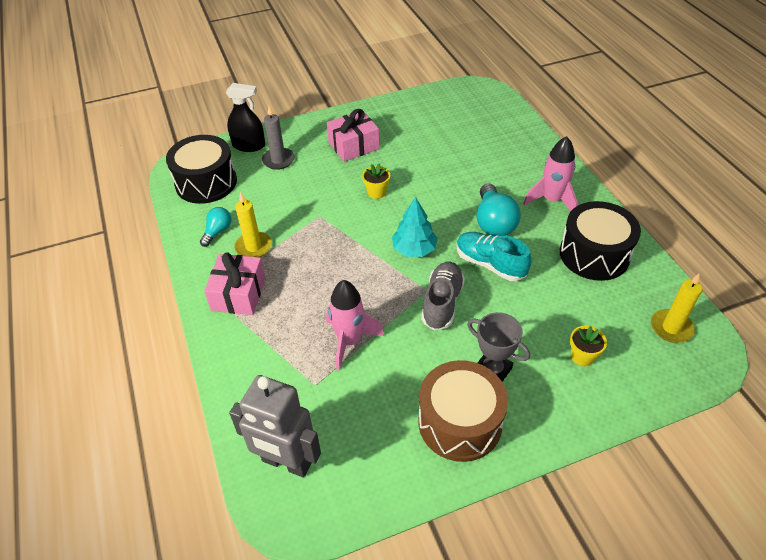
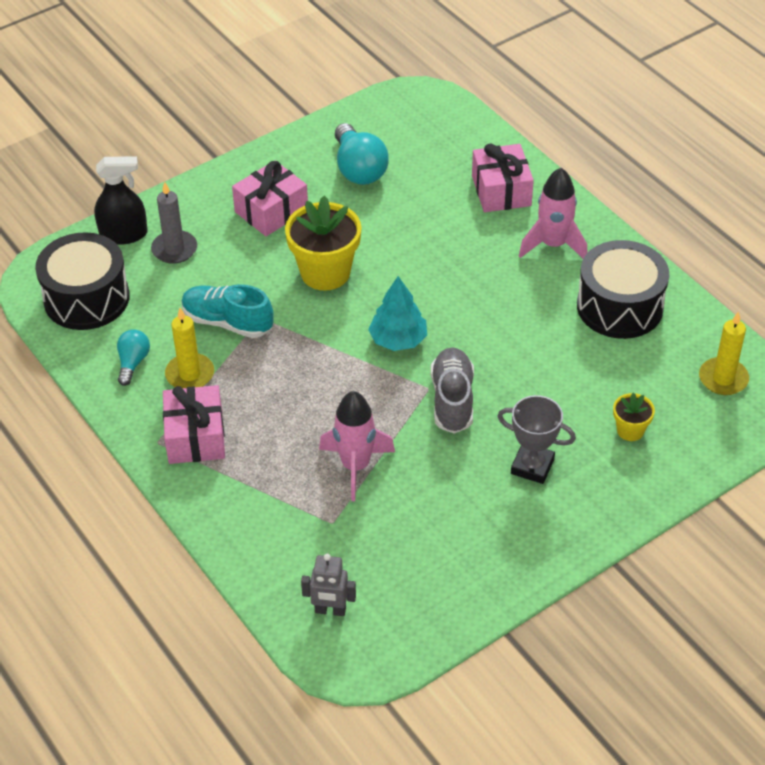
camera: 15 degrees left, 0 degrees up
grey robot [229,375,321,478] -> grey robot [301,554,356,616], size x0.54
yellow flower pot [362,164,390,199] -> yellow flower pot [285,196,361,291], size x1.99
brown drum [418,360,508,462] -> none
turquoise shoe [456,232,532,281] -> turquoise shoe moved to [181,284,274,338]
turquoise light bulb [477,183,521,236] -> turquoise light bulb moved to [335,123,389,185]
none -> pink gift [472,144,534,212]

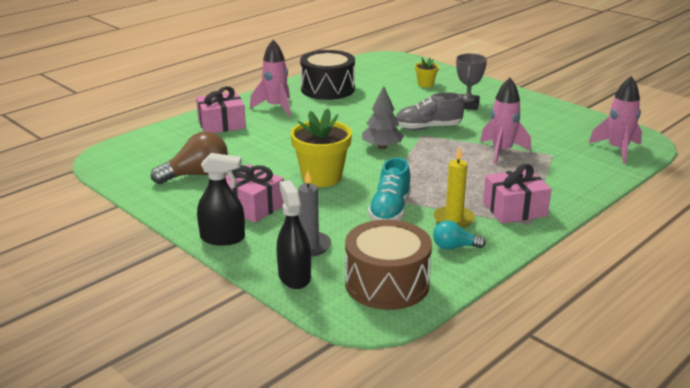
camera: 100 degrees left, 20 degrees down
black drum [35,232,130,330] -> brown drum [345,220,432,310]
grey robot [301,554,356,616] -> pink rocket [588,76,642,164]
turquoise light bulb [335,123,389,185] -> brown light bulb [151,132,228,184]
turquoise tree [368,276,427,351] -> grey tree [362,86,404,149]
yellow candle [699,311,749,395] -> none
none -> black spray bottle [197,153,245,245]

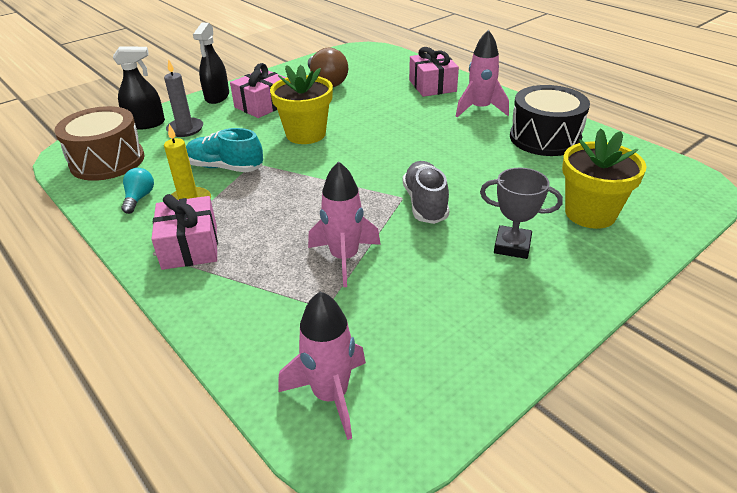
camera: 95 degrees right, 10 degrees up
grey tree [362,86,404,149] -> none
yellow flower pot [415,58,439,88] -> yellow flower pot [562,128,646,229], size x1.99

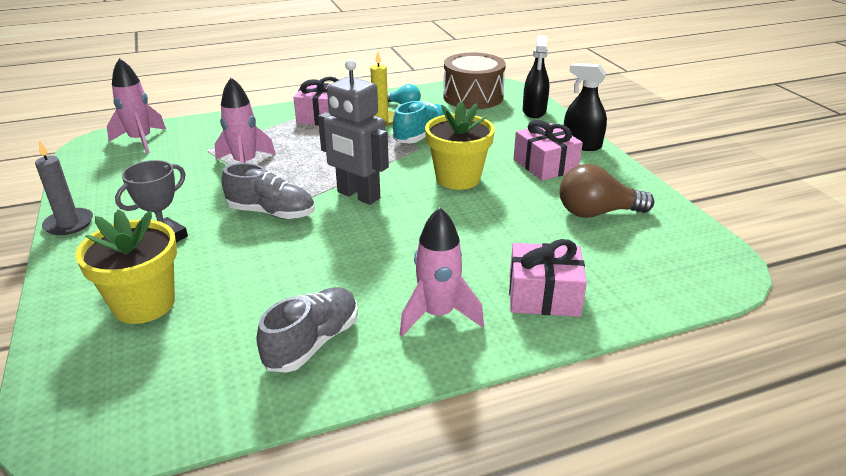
camera: 110 degrees right, 5 degrees down
grey candle [164,59,203,137] -> grey candle moved to [35,140,93,235]
black drum [510,85,590,156] -> grey shoe [257,287,358,373]
none -> grey robot [318,59,389,205]

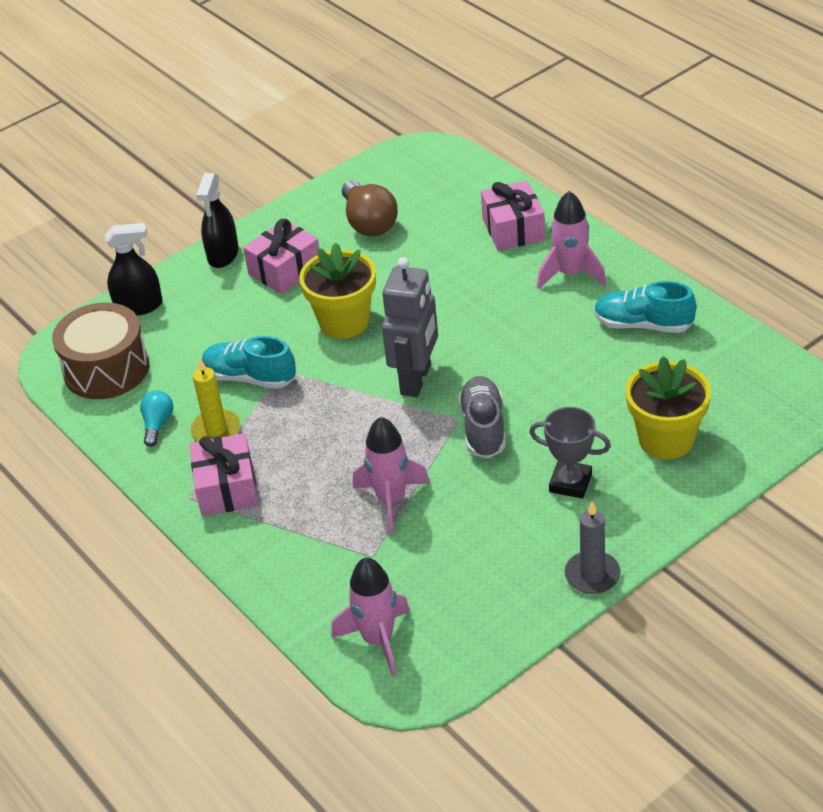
camera: 105 degrees left, 10 degrees up
grey shoe [257,287,358,373] -> turquoise shoe [594,281,696,333]

